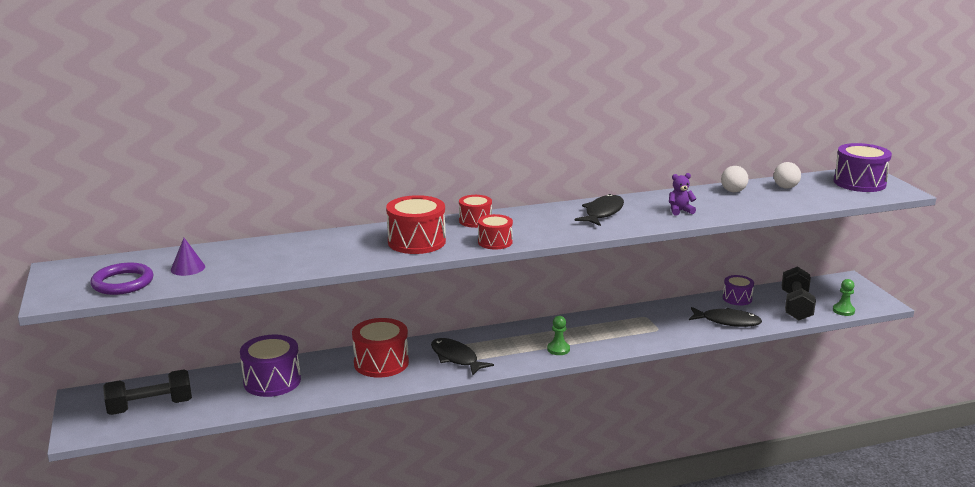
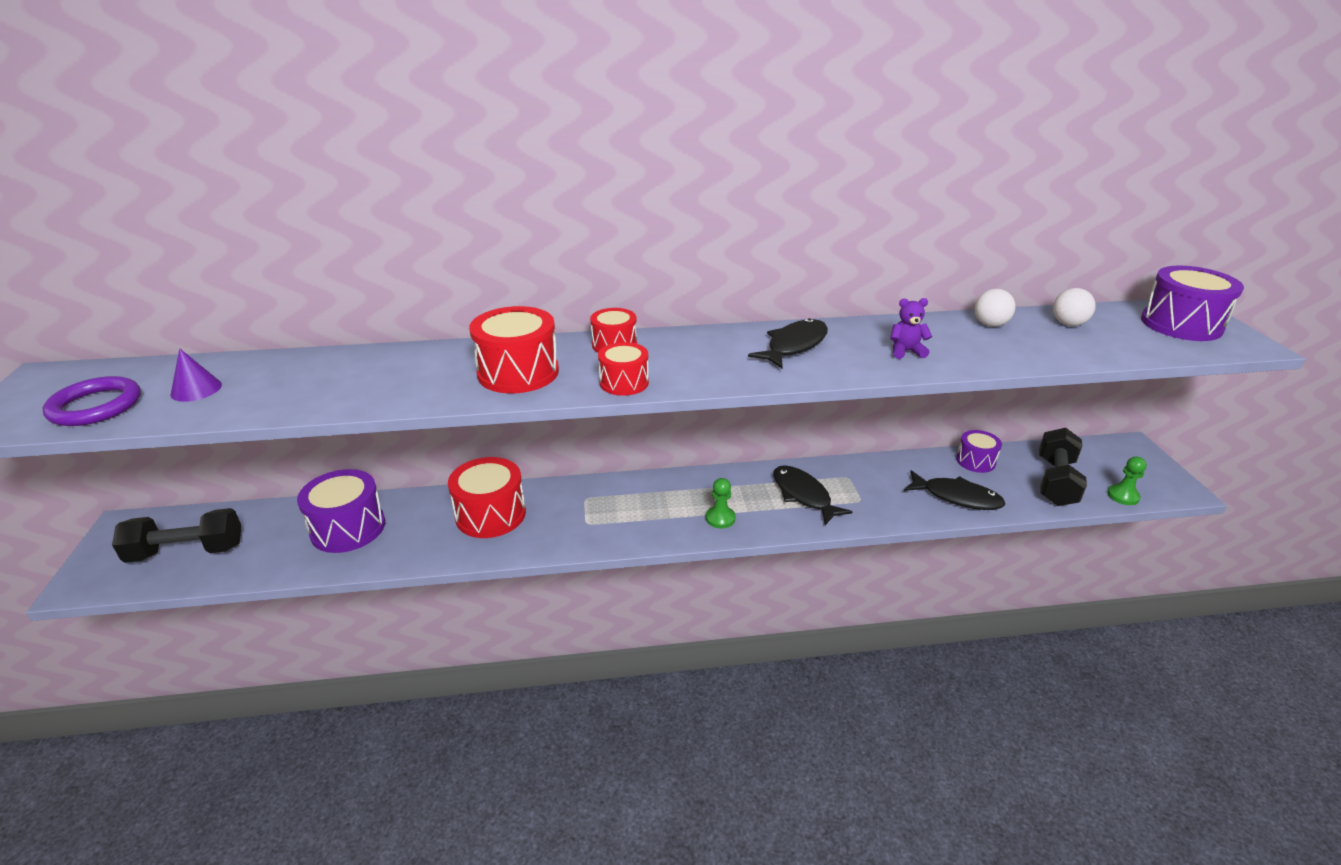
camera: 10 degrees right, 10 degrees up
black fish [431,338,494,376] -> black fish moved to [773,465,852,525]

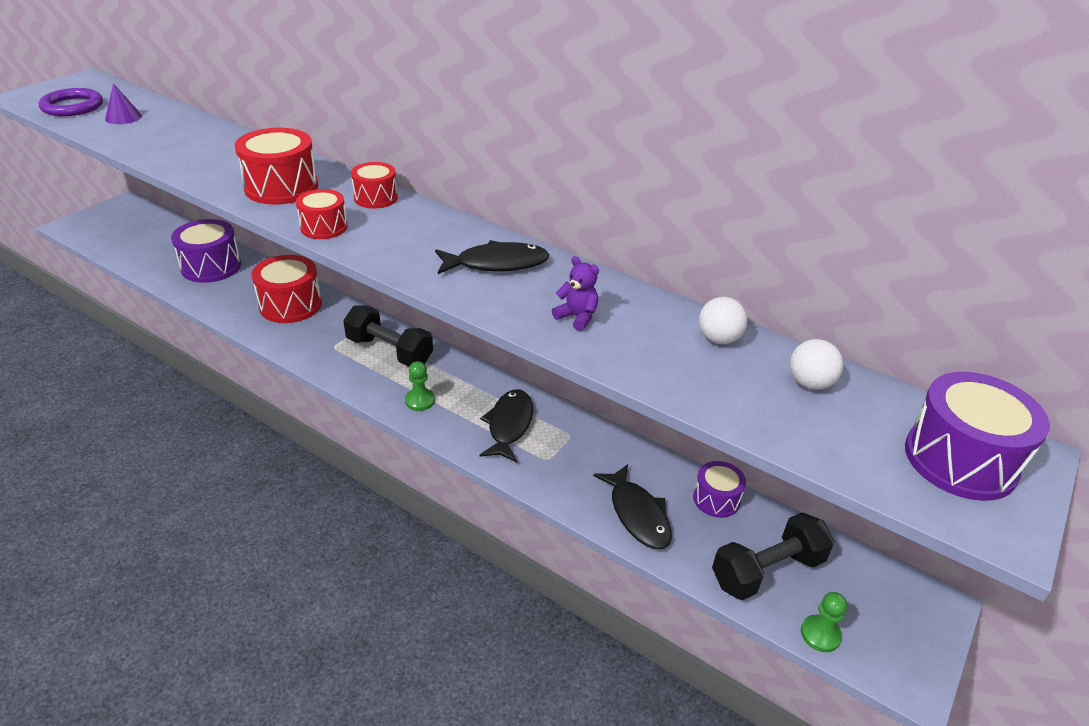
camera: 40 degrees right, 5 degrees up
black dumbbell [112,508,241,563] -> black dumbbell moved to [343,306,433,367]

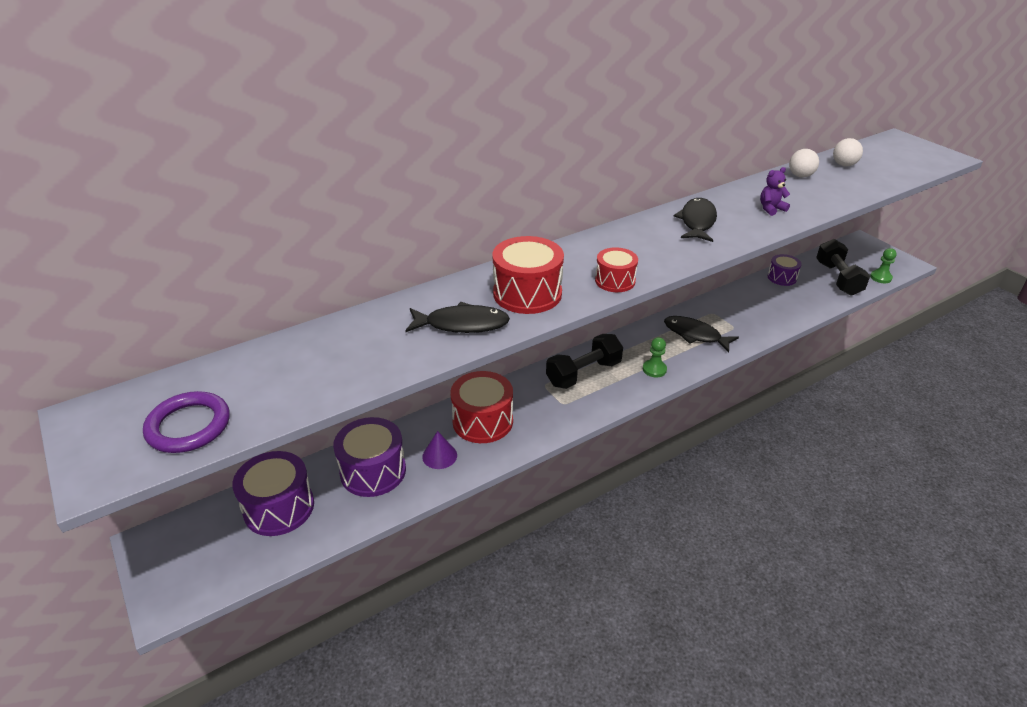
camera: 65 degrees left, 0 degrees up
purple cone [105,83,142,124] -> purple cone moved to [422,431,457,469]
red drum [351,162,398,209] -> none
black fish [593,464,672,549] -> black fish moved to [405,302,510,333]
purple drum [905,372,1050,501] -> purple drum moved to [232,451,314,536]

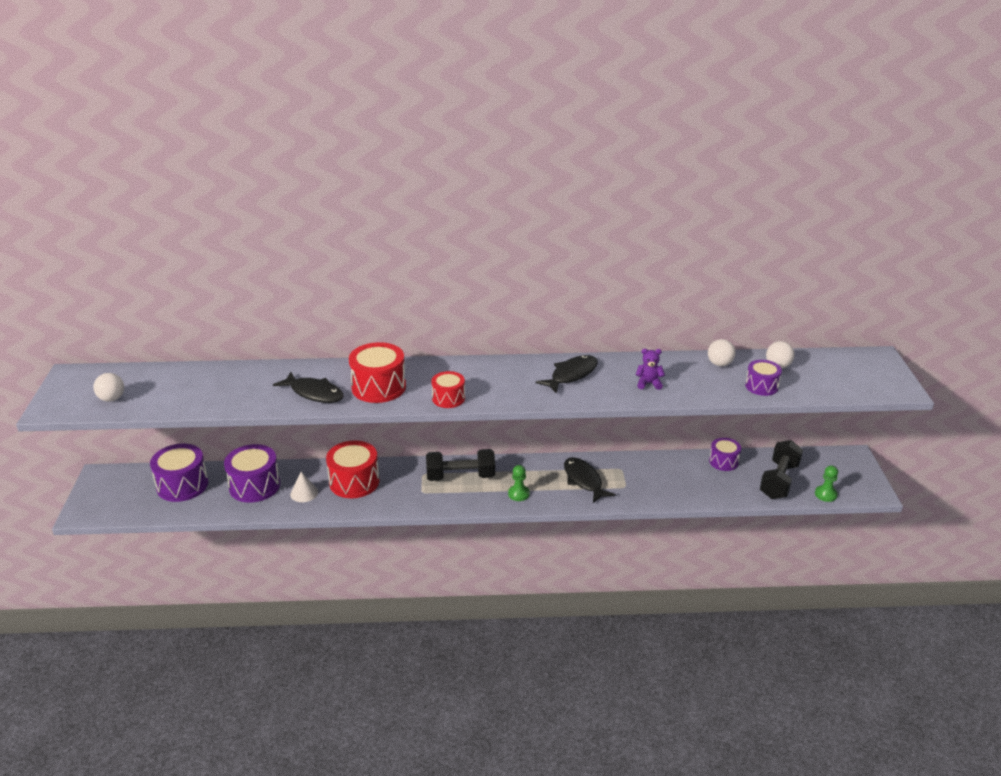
camera: 30 degrees right, 5 degrees down
purple ring [143,391,230,453] -> white ball [93,373,124,402]
purple cone [422,431,457,469] -> white cone [290,472,318,502]
none -> purple drum [745,360,782,396]

